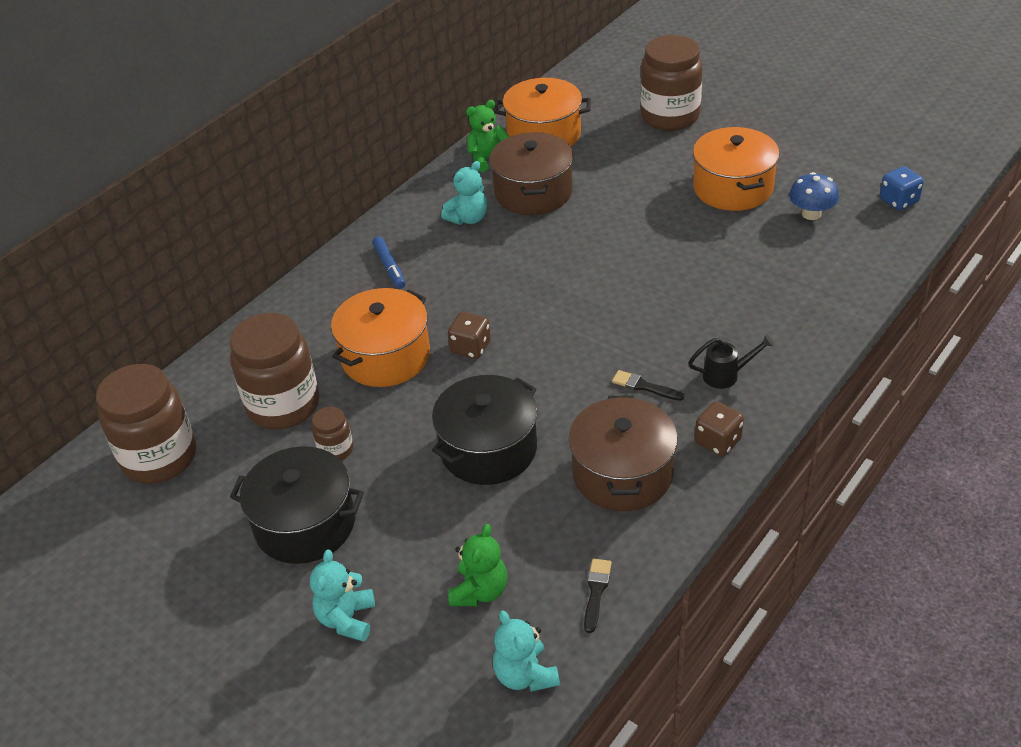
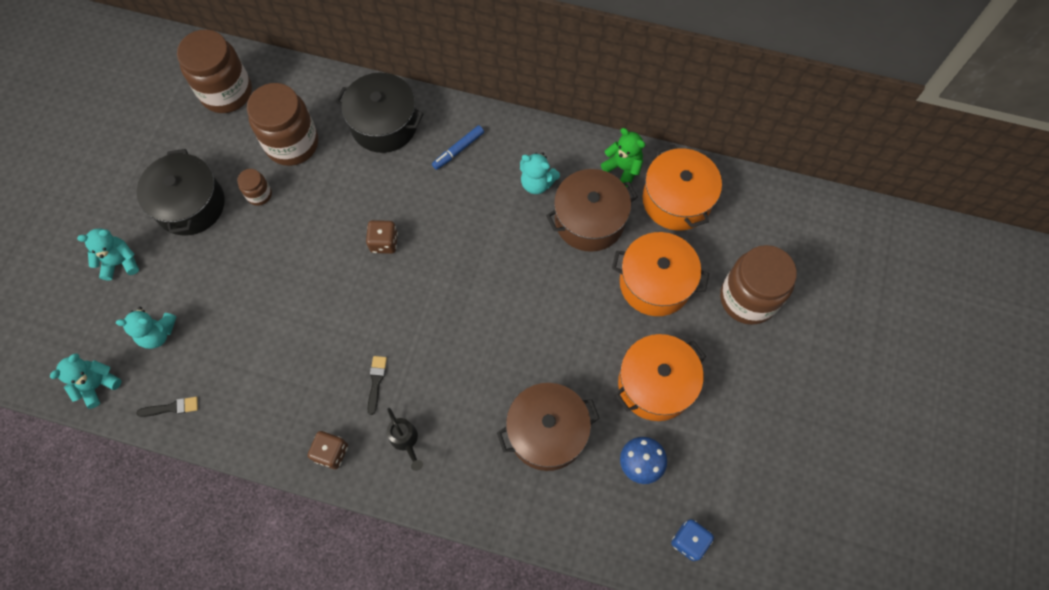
camera: 65 degrees right, 25 degrees up
orange pot [331,288,430,387] -> orange pot moved to [612,232,709,316]
black pot [432,375,537,485] -> black pot moved to [335,73,424,153]
green teddy bear [449,524,507,606] -> turquoise teddy bear [116,307,176,349]
brown pot [568,395,678,511] -> brown pot moved to [497,383,599,471]

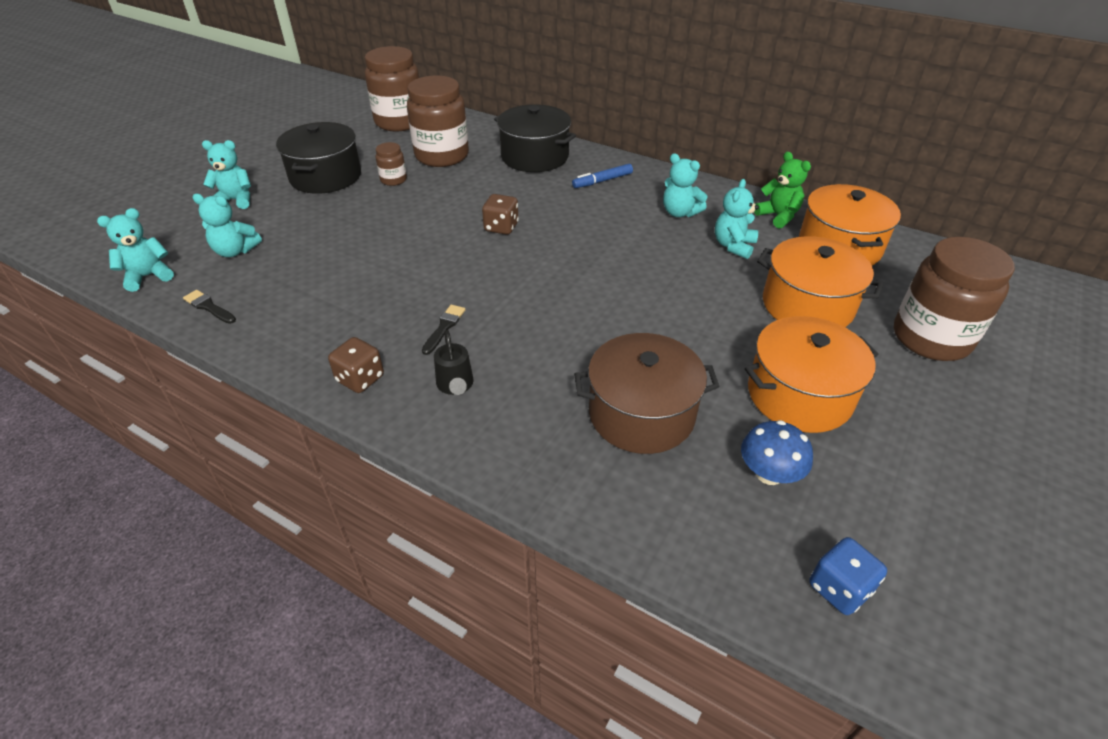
camera: 15 degrees right, 25 degrees down
black brush [137,397,198,417] -> black brush turned 150 degrees counterclockwise [183,290,236,324]
brown pot [546,169,638,252] -> turquoise teddy bear [715,179,759,259]

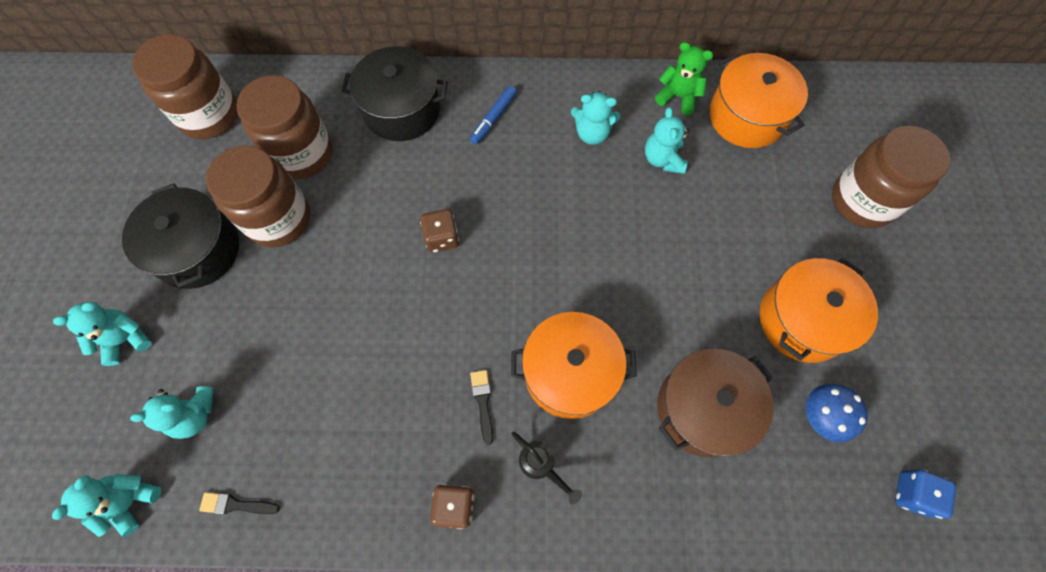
camera: 30 degrees left, 25 degrees up
brown jar [375,142,407,186] -> brown jar [206,145,310,247], size x2.15
orange pot [757,236,883,327] -> orange pot moved to [511,312,637,419]

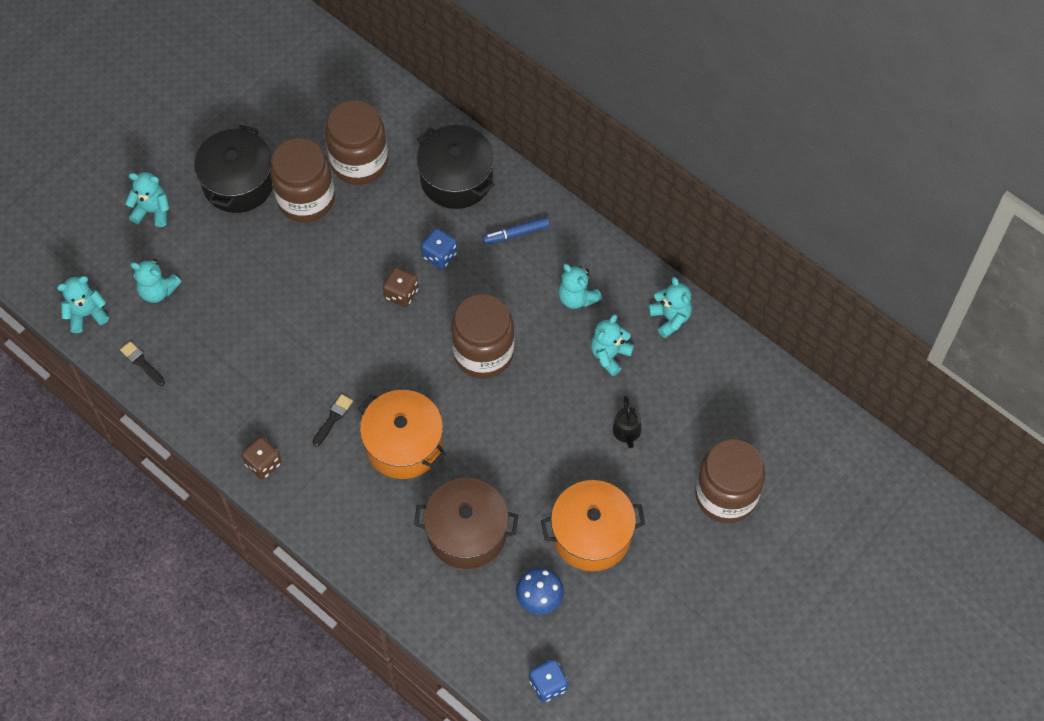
camera: 40 degrees right, 5 degrees down
brown jar [132,34,238,139] -> brown jar moved to [451,294,514,379]
black watering can [512,432,582,505] -> black watering can moved to [613,396,641,458]
green teddy bear [655,42,713,115] -> turquoise teddy bear [648,277,692,338]
orange pot [709,53,808,148] -> none
none -> blue dice [421,228,457,269]

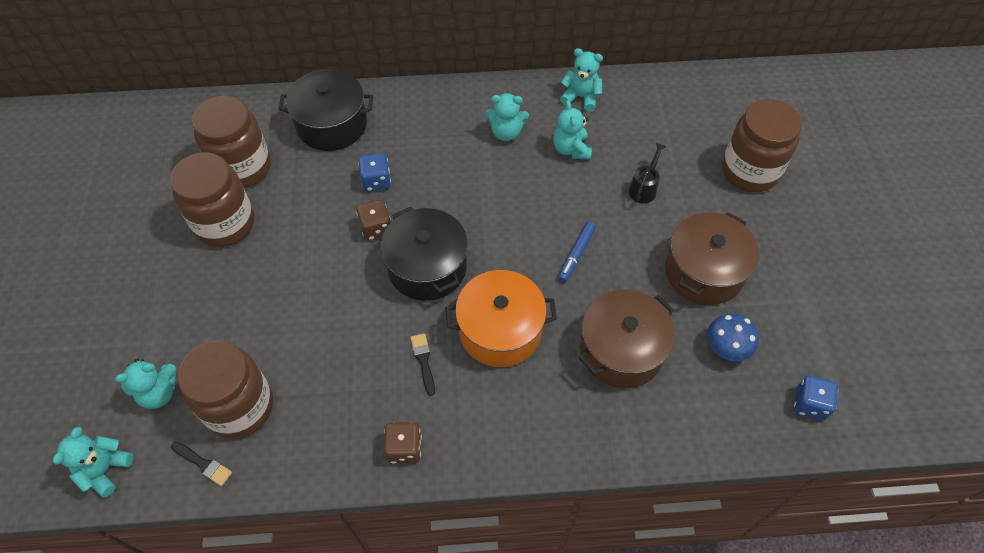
camera: 45 degrees left, 5 degrees down
black brush [120,341,165,386] -> black brush turned 150 degrees counterclockwise [171,442,232,486]
turquoise teddy bear [125,172,169,227] -> none
black pot [194,125,273,213] -> black pot moved to [381,206,468,301]
brown jar [451,294,514,379] -> brown jar moved to [178,341,273,438]
blue marker [482,217,550,244] -> blue marker moved to [558,221,596,282]
orange pot [541,480,645,571] -> brown pot [665,212,759,305]
black watering can [613,396,641,458] -> black watering can turned 105 degrees counterclockwise [629,143,667,203]

